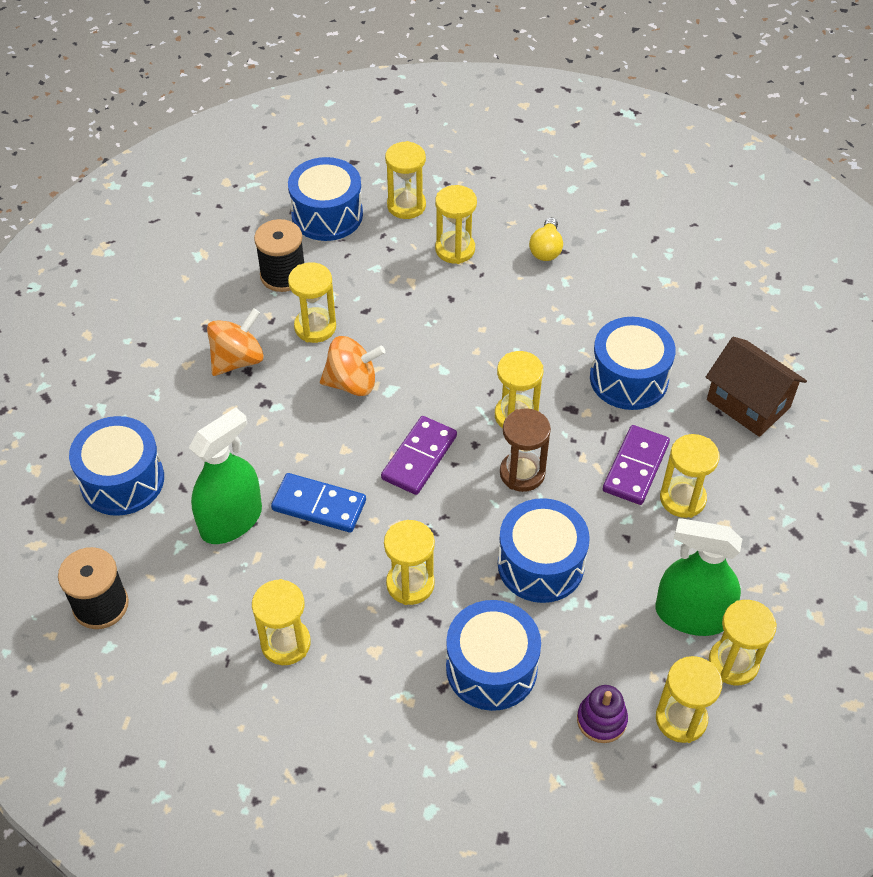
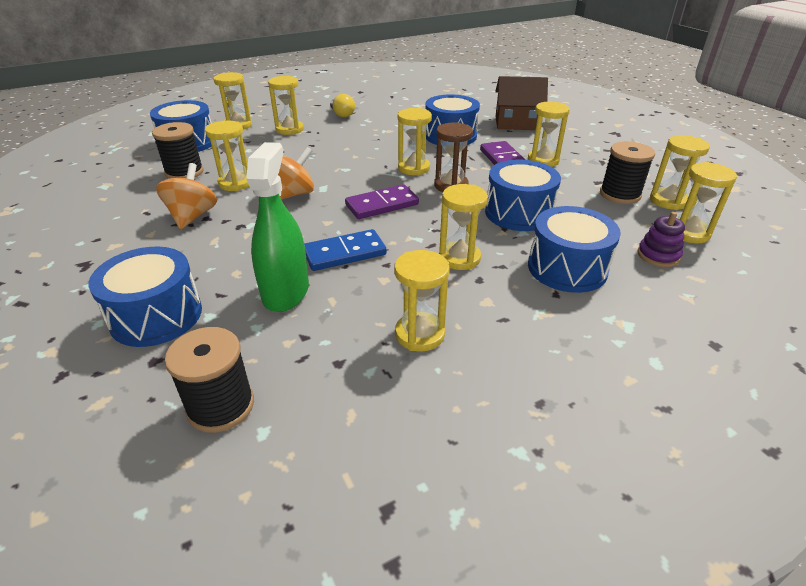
camera: 40 degrees left, 15 degrees down
purple domino [381,416,457,495] -> purple domino turned 75 degrees clockwise [345,184,419,219]
green spray bottle [655,518,742,636] -> black spool [600,141,655,204]

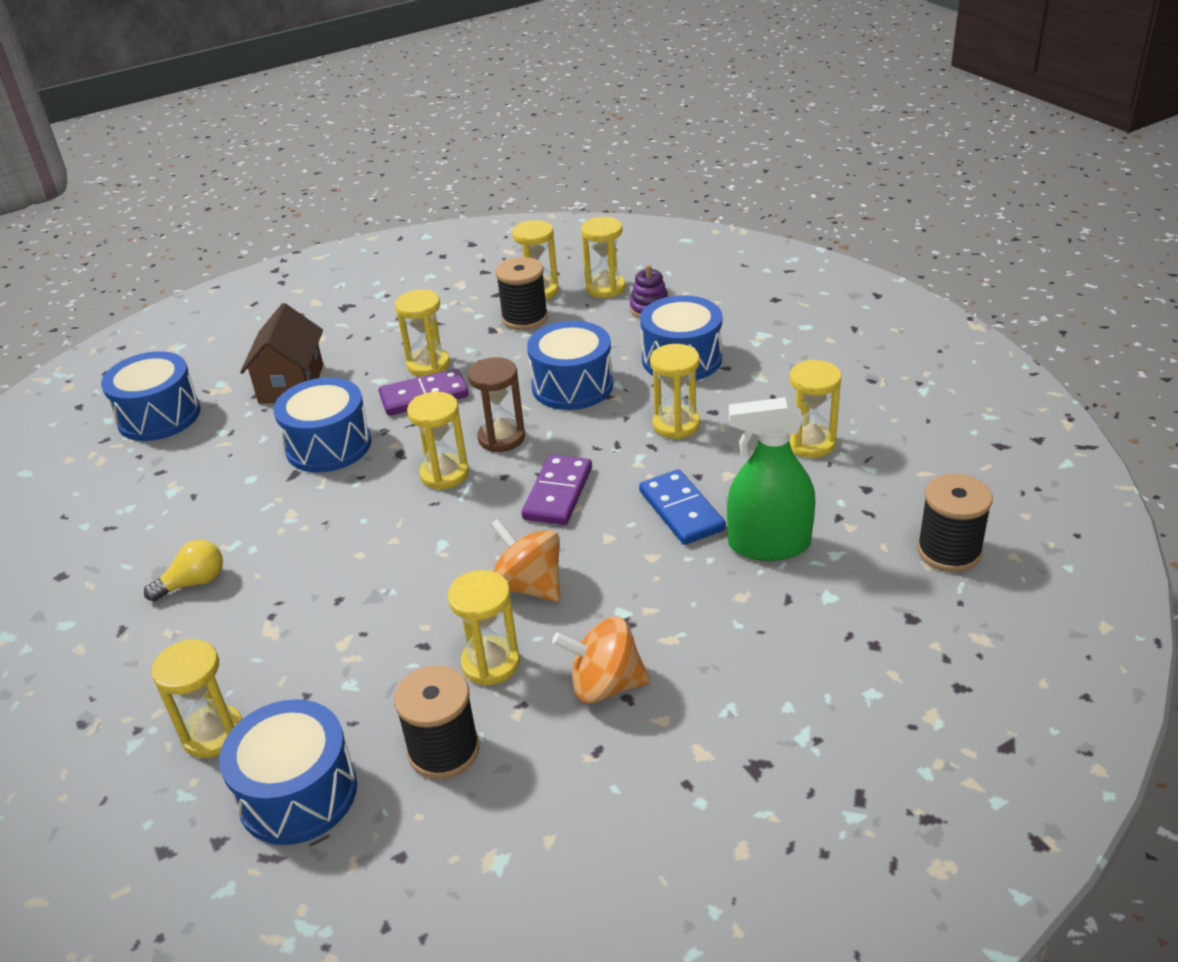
camera: 90 degrees left, 0 degrees up
blue drum [89,247,202,347] -> blue drum moved to [101,352,201,441]
yellow hourglass [268,75,304,135] -> none
purple domino [345,184,419,219] -> purple domino turned 45 degrees clockwise [522,454,592,525]

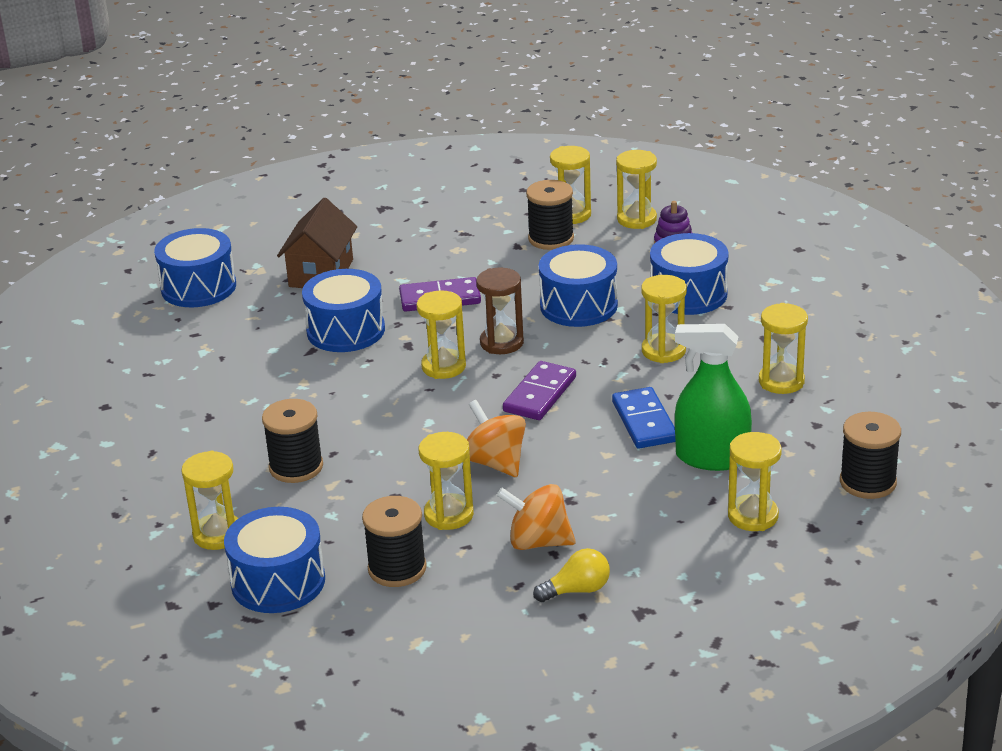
camera: 10 degrees right, 5 degrees down
yellow light bulb [144,540,223,601] -> yellow light bulb moved to [533,548,610,602]
yellow hourglass [395,290,450,377] -> yellow hourglass moved to [728,432,782,531]
none -> black spool [262,399,323,483]

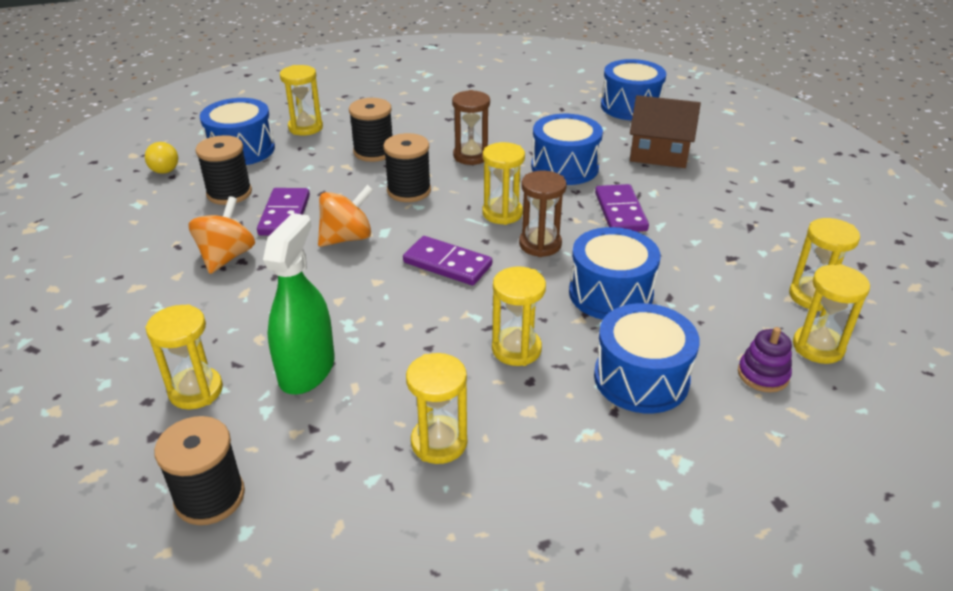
camera: 90 degrees right, 5 degrees up
yellow hourglass [419,432,474,530] -> purple domino [257,188,310,236]
black spool [526,180,574,250] -> black spool moved to [383,133,431,202]
yellow light bulb [533,548,610,602] -> yellow light bulb moved to [145,142,178,174]
blue domino [612,387,676,449] -> none
none -> brown hourglass [452,90,490,165]

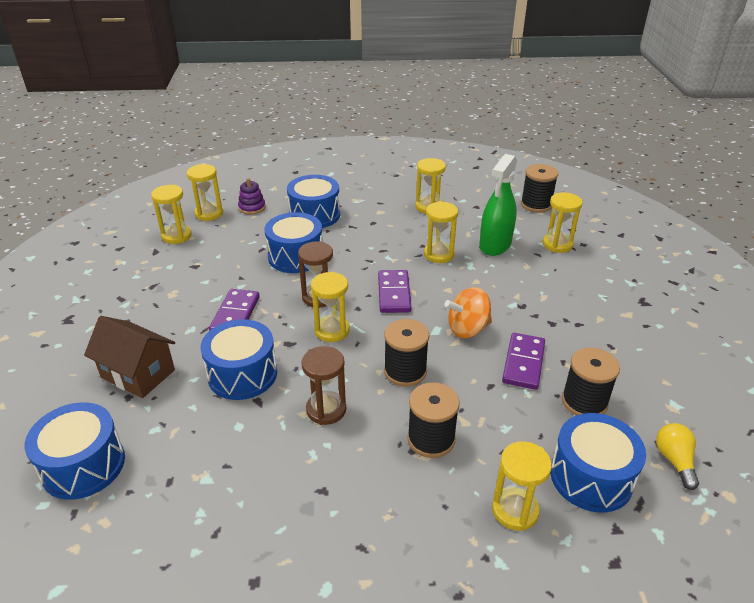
camera: 165 degrees left, 0 degrees up
orange spinning top [188,196,255,274] -> none
purple domino [403,236,492,285] -> purple domino turned 45 degrees clockwise [378,270,412,313]
yellow hourglass [492,267,546,366] -> yellow hourglass moved to [424,201,458,263]

